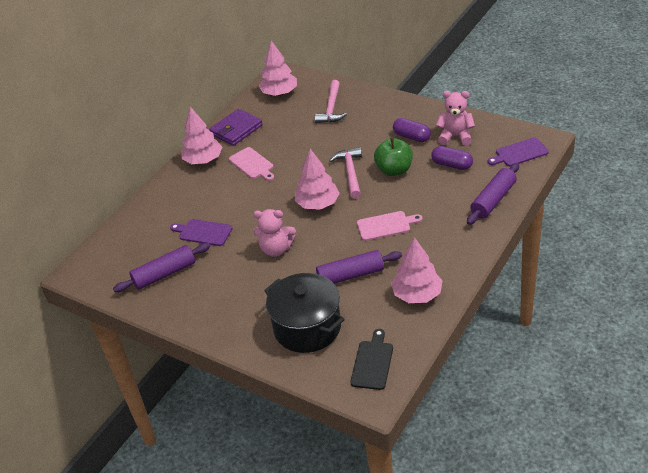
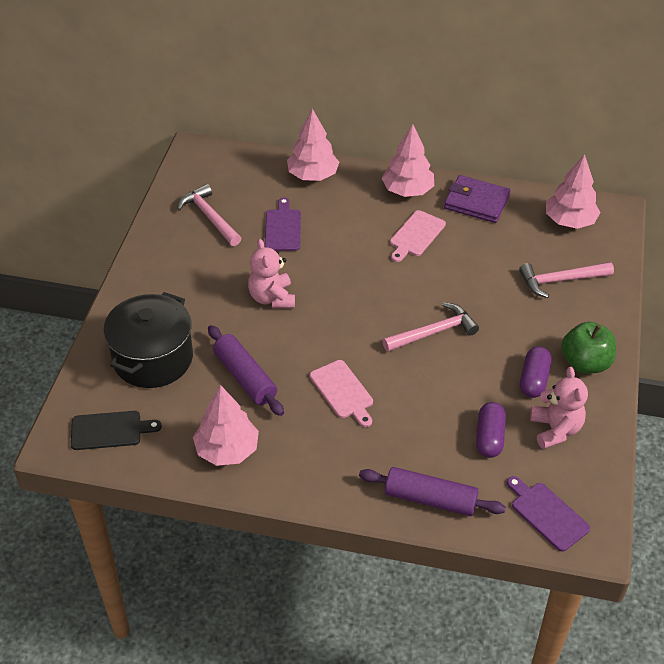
camera: 65 degrees right, 5 degrees up
purple rolling pin [113,243,210,292] -> pink hammer [177,184,241,246]
pink tree [295,149,340,210] -> pink tree moved to [287,109,339,181]
green apple [374,137,413,176] -> green apple moved to [561,322,616,374]

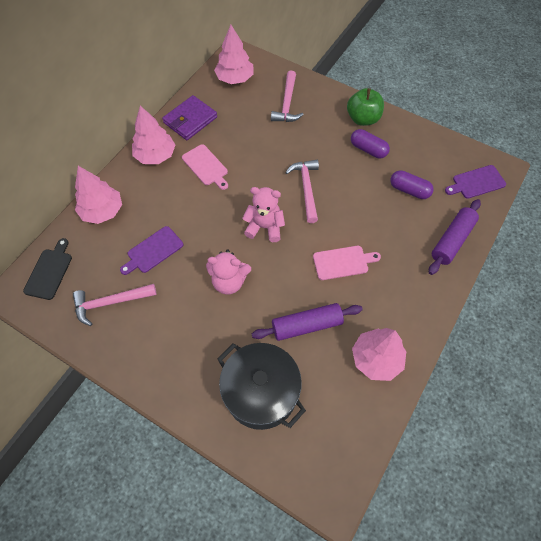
camera: 70 degrees left, 15 degrees up
black cutting board [71,411,162,450] -> black cutting board moved to [23,238,72,300]
purple cutting board [265,198,301,251] -> purple cutting board turned 60 degrees counterclockwise [120,226,183,275]
pink teddy bear [530,367,588,449] -> pink teddy bear moved to [242,187,285,242]

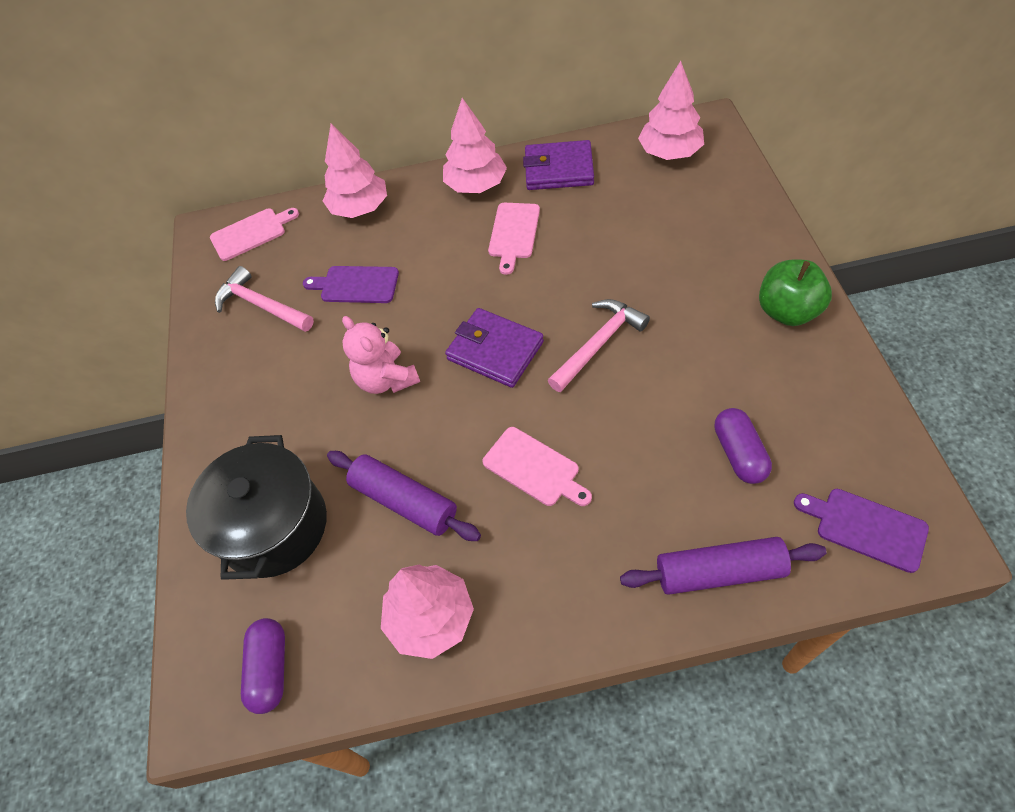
camera: 55 degrees right, 5 degrees down
black cutting board [23,238,72,300] -> pink cutting board [210,208,299,261]
pink teddy bear [242,187,285,242] -> purple wallet [445,308,544,388]
pink hammer [271,70,304,122] -> none
purple capsule [351,129,390,158] -> purple capsule moved to [241,618,285,714]

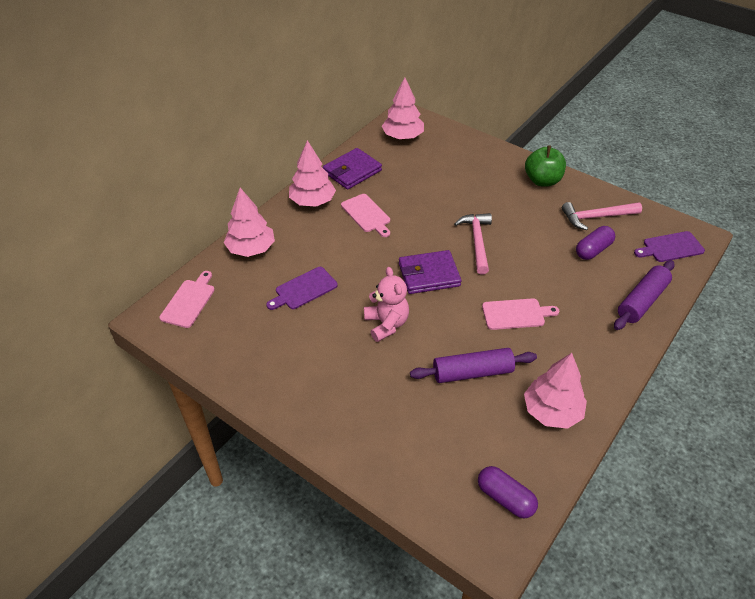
camera: 50 degrees left, 10 degrees down
black pot [186,435,327,580] -> none
pink hammer [215,266,314,332] -> pink hammer moved to [562,202,642,230]
pink teddy bear [342,316,420,394] -> pink teddy bear turned 120 degrees counterclockwise [364,267,409,342]
purple capsule [714,408,772,484] -> purple capsule turned 75 degrees counterclockwise [576,226,615,260]

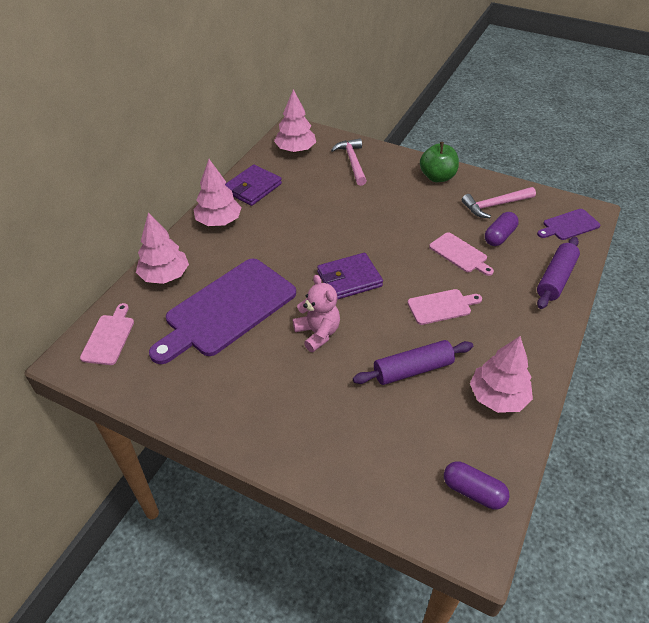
camera: 10 degrees left, 0 degrees up
purple cutting board [266,267,338,310] -> purple cutting board [149,258,296,364], size x2.10
pink cutting board [341,194,390,237] -> pink cutting board moved to [429,232,494,276]
pink hammer [454,213,492,274] -> pink hammer moved to [331,138,367,186]

